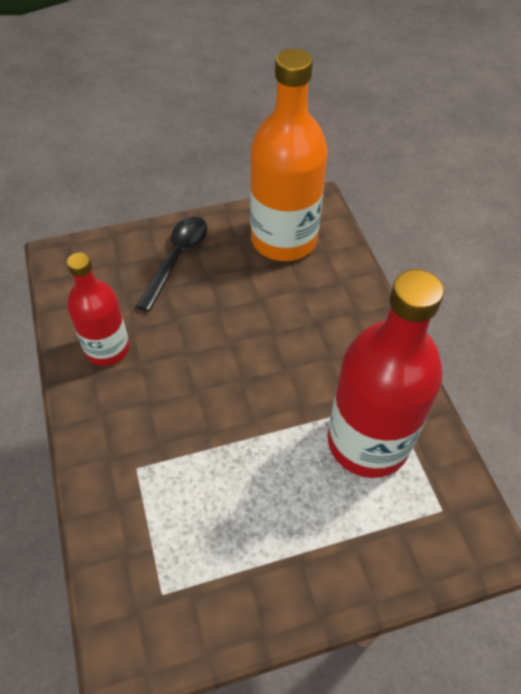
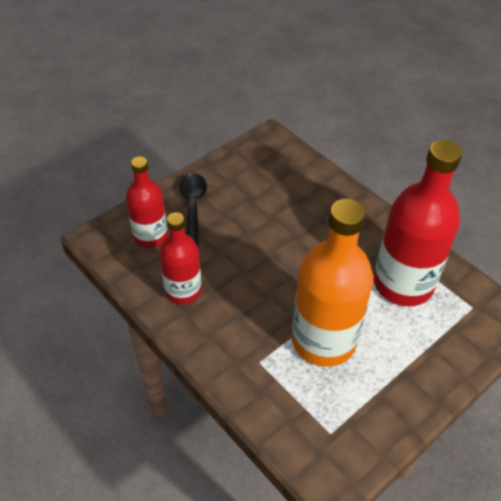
camera: 25 degrees left, 5 degrees down
orange bottle [250,49,328,261] -> orange bottle moved to [292,199,373,367]
none -> red bottle [126,157,168,247]

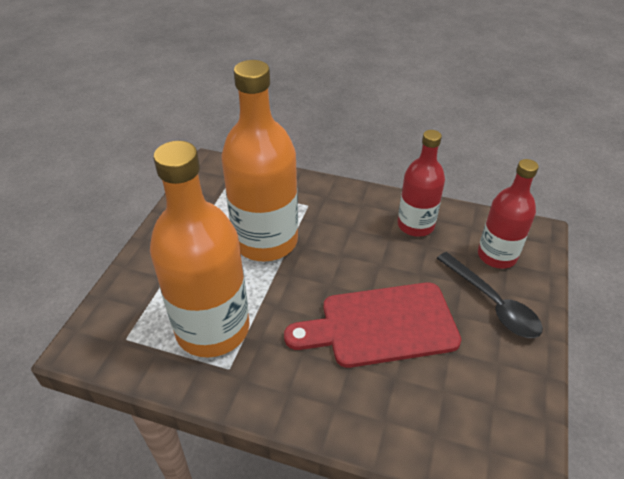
camera: 150 degrees right, 5 degrees down
red bottle [374,140,462,306] -> orange bottle [150,141,250,357]
none -> red cutting board [284,282,461,368]

